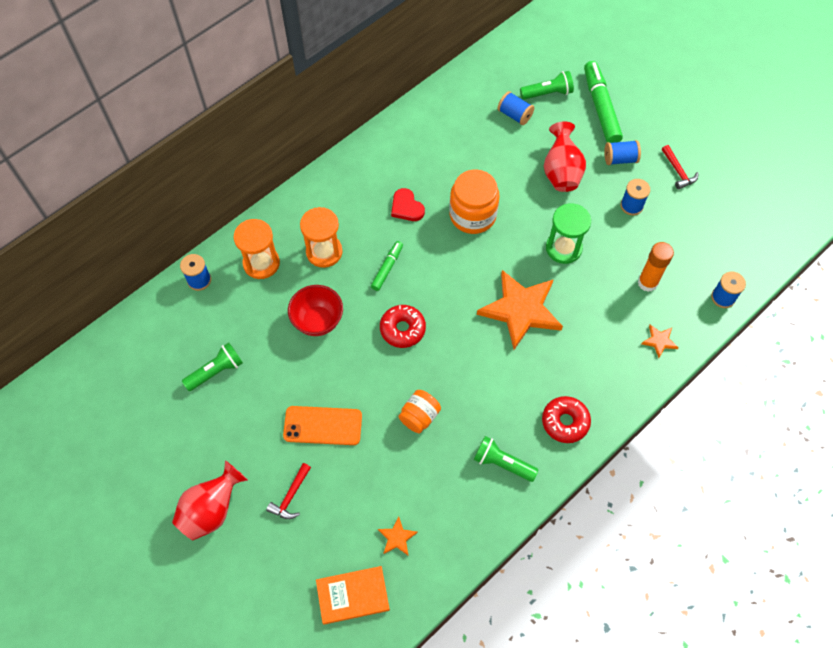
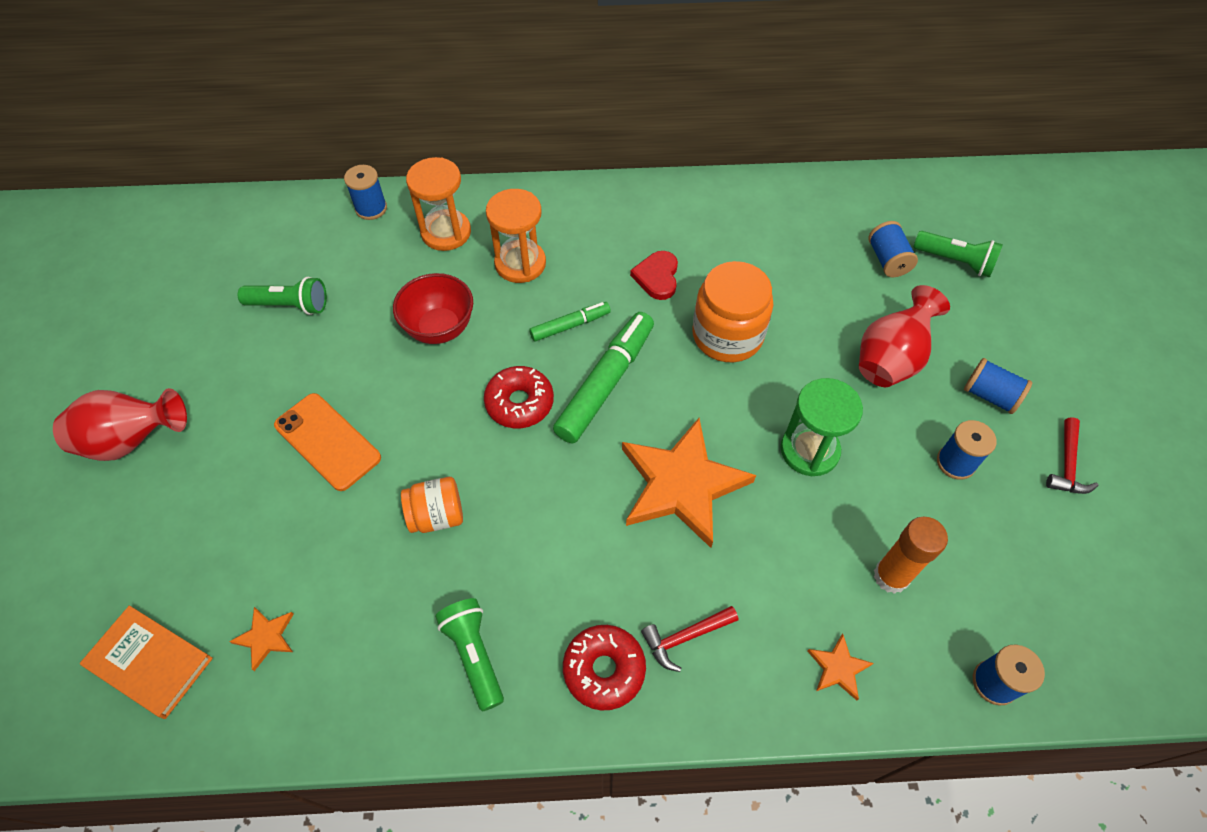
camera: 40 degrees right, 5 degrees down
red hammer [266,463,311,519] -> red hammer moved to [641,606,738,672]
green marker [584,61,623,143] -> green marker moved to [553,312,654,443]

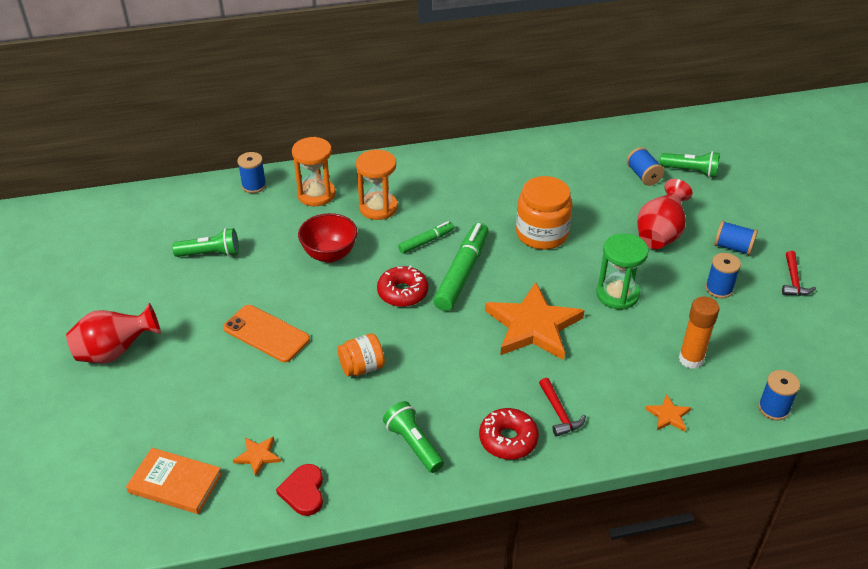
camera: 10 degrees left, 15 degrees down
red heart [630,251,678,300] -> red heart moved to [276,464,323,516]
red hammer [641,606,738,672] -> red hammer turned 75 degrees counterclockwise [539,378,586,437]

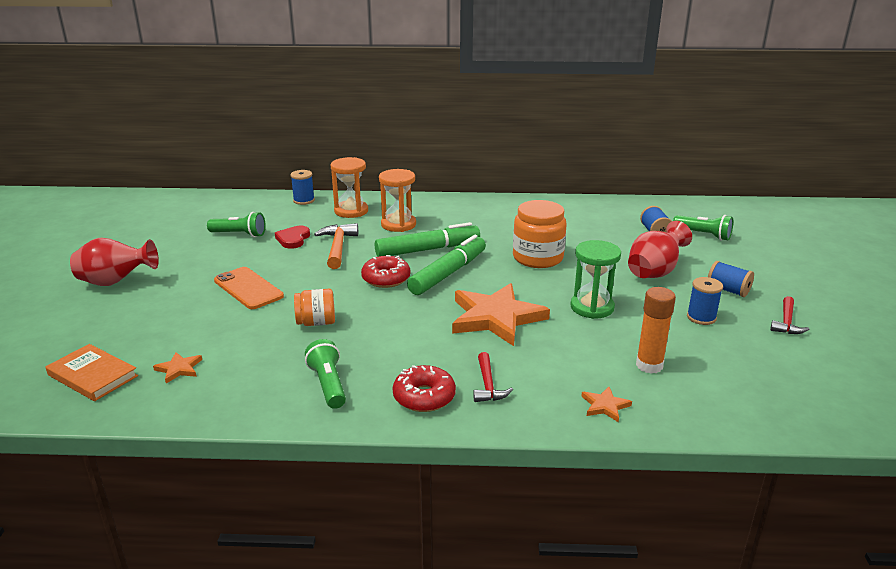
camera: 15 degrees right, 15 degrees down
red heart [276,464,323,516] -> red heart moved to [275,226,310,249]
red bowl [298,213,357,263] -> orange hammer [314,223,358,269]
green marker [398,221,454,254] -> green marker [375,222,480,257], size x1.83
blue spool [758,370,800,420] -> none

